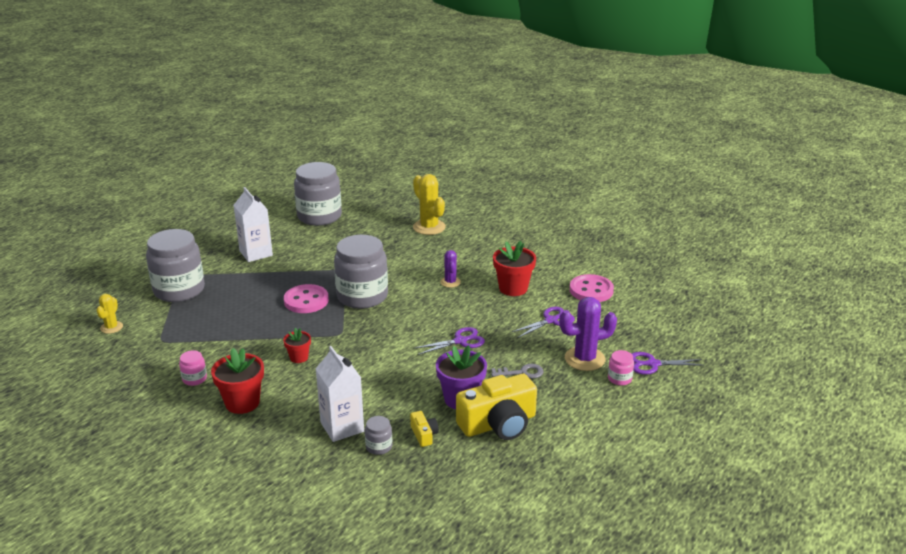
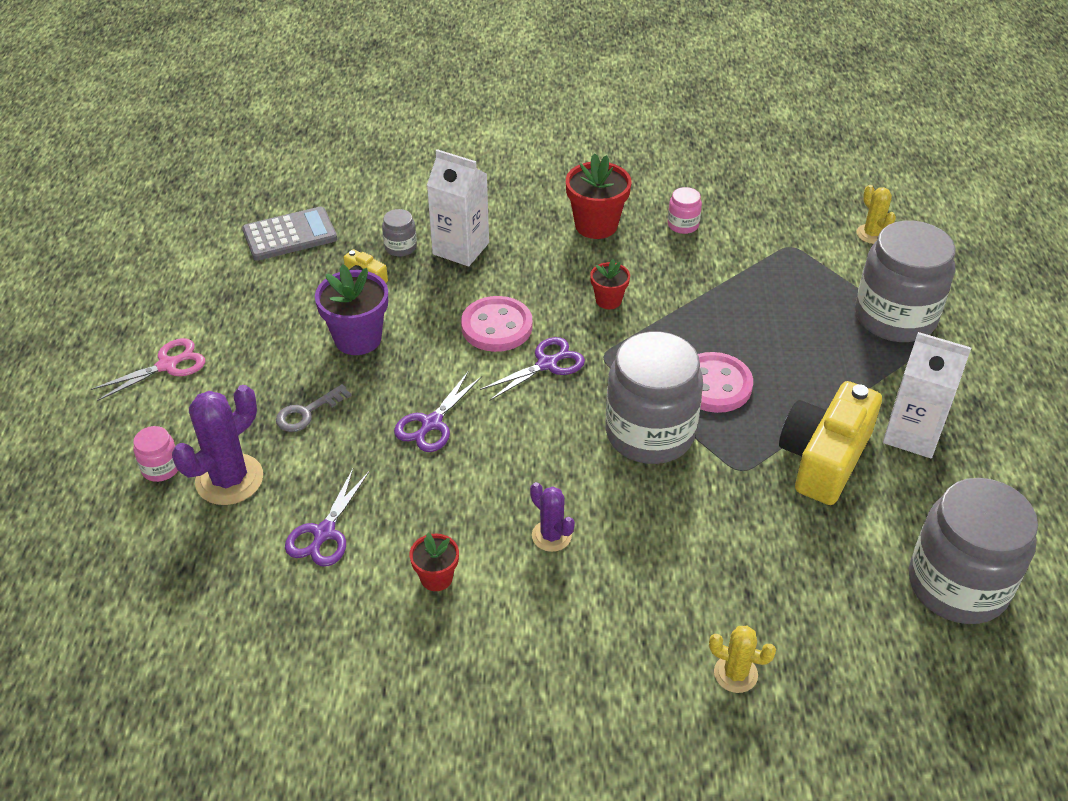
camera: 145 degrees right, 15 degrees up
yellow cactus [413,174,446,235] -> yellow cactus [709,626,776,693], size x0.57
yellow camera [456,374,537,440] -> yellow camera moved to [779,381,882,505]
red flower pot [493,241,536,296] -> red flower pot [410,533,459,591], size x0.57
pink button [570,274,614,302] -> pink button moved to [461,296,533,352]
purple scissors [632,352,705,375] -> purple scissors moved to [480,337,585,400]
none -> pink scissors [91,338,205,401]
none -> grey calculator [242,207,337,261]

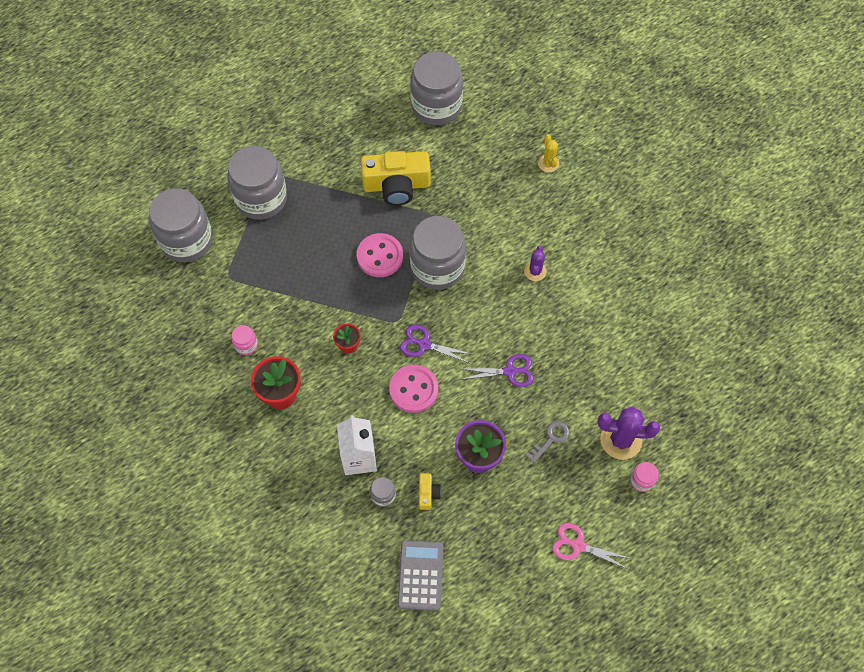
camera: 125 degrees left, 20 degrees up
grey calculator [242,207,337,261] -> grey calculator turned 60 degrees clockwise [397,540,443,611]
grey key [276,384,352,432] -> grey key turned 60 degrees counterclockwise [526,421,570,463]
purple scissors [285,469,369,567] -> none
red flower pot [410,533,459,591] -> none
yellow cactus [856,185,896,244] -> grey jar [149,188,213,262]
white carton [883,332,971,458] -> none

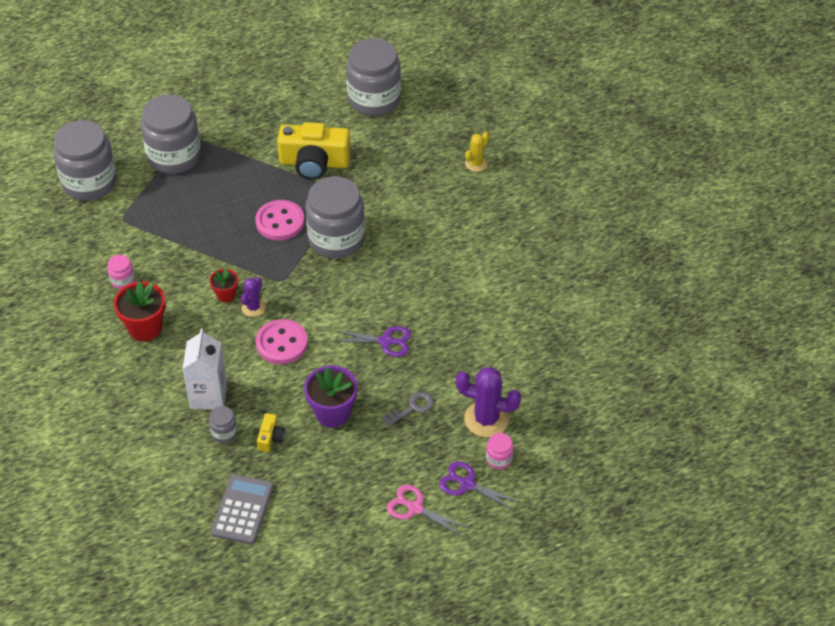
camera: 10 degrees right, 15 degrees down
purple scissors [400,325,471,363] -> purple scissors moved to [439,461,521,511]
purple cactus [524,246,547,281] -> purple cactus moved to [241,277,266,317]
yellow cactus [538,134,559,172] -> yellow cactus turned 45 degrees clockwise [465,132,489,172]

